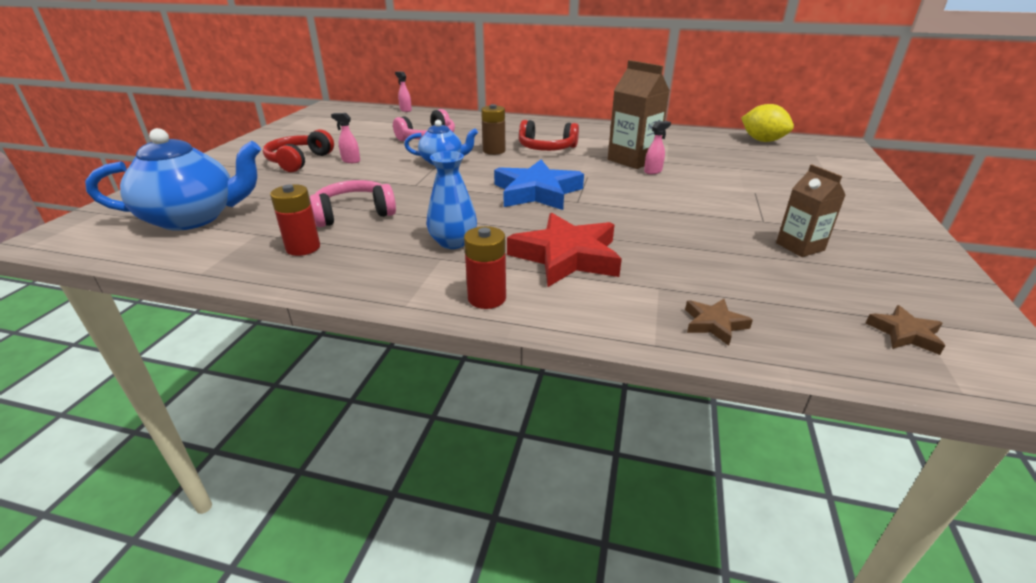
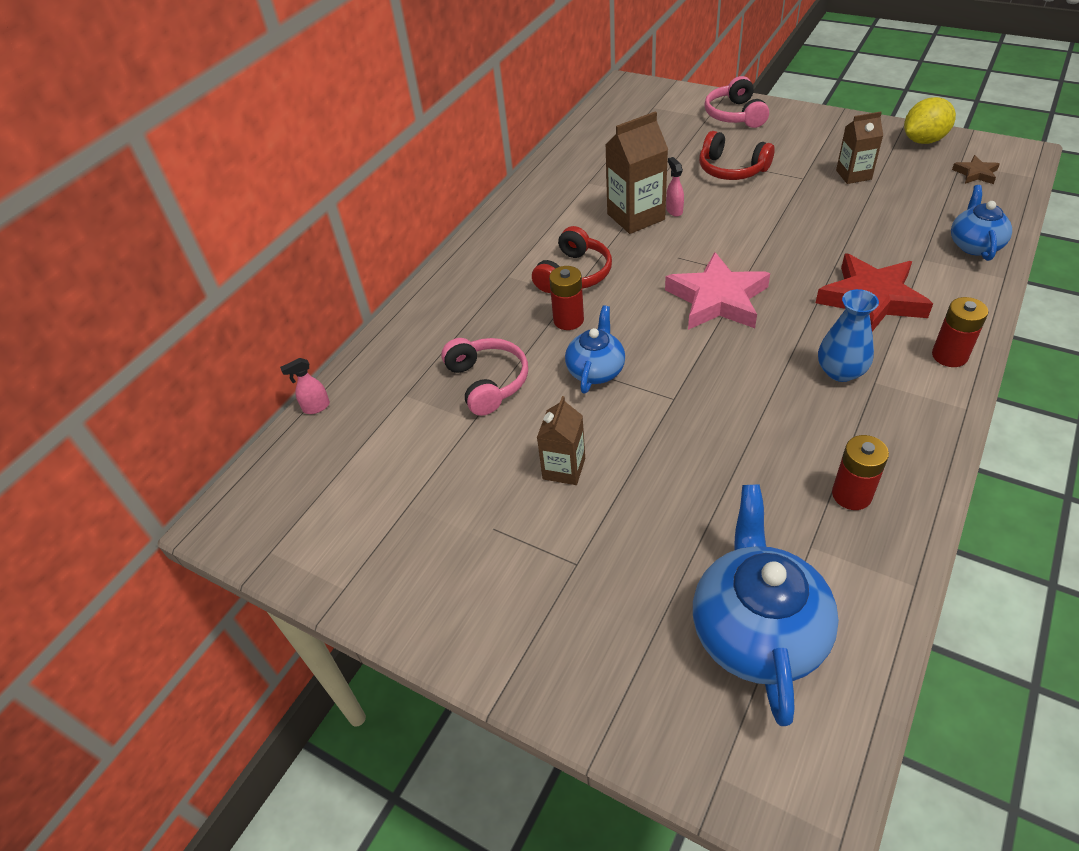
camera: 70 degrees left, 15 degrees up
red headphones [263,129,334,172] -> red headphones moved to [699,131,775,180]
pink headphones [310,180,396,227] -> pink headphones moved to [704,76,769,128]
pink spray bottle [331,113,360,163] -> brown carton [537,396,585,485]
brown battery [481,104,506,155] -> red battery [549,266,584,330]
blue star [494,160,584,210] -> pink star [665,252,770,330]
brown star [685,299,753,346] -> blue teapot [951,185,1012,261]
yellow lemon [741,104,794,142] -> yellow lemon moved to [904,97,956,144]

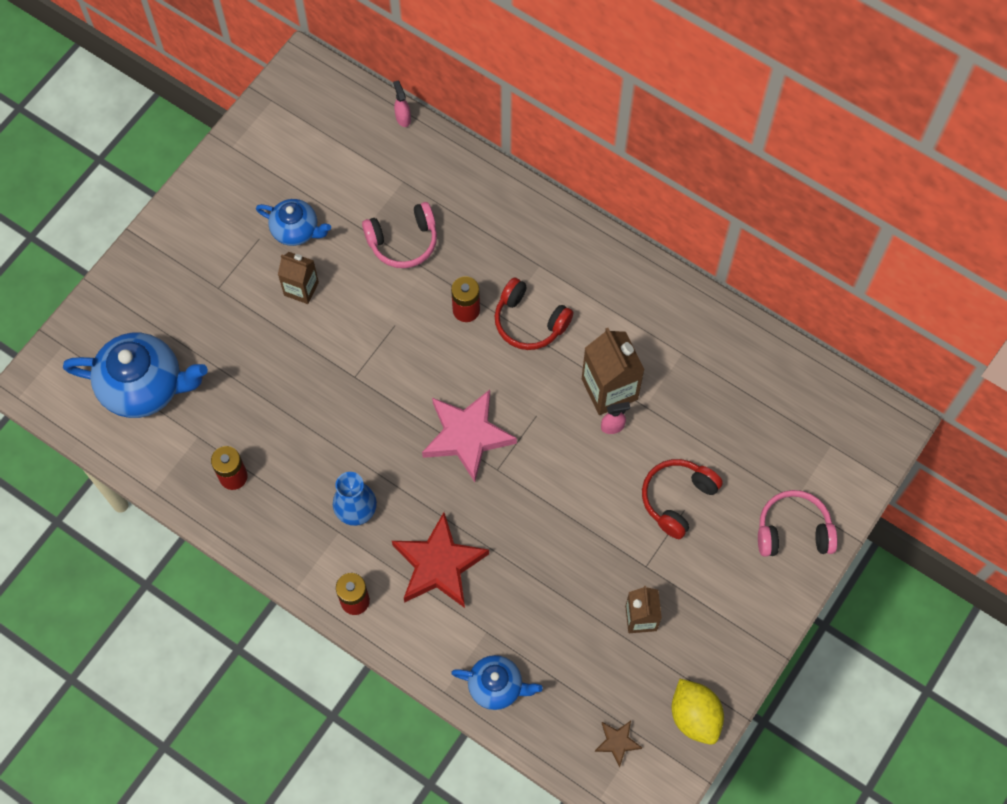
camera: 90 degrees right, 20 degrees up
blue teapot [565,306,625,394] -> blue teapot moved to [256,199,331,246]

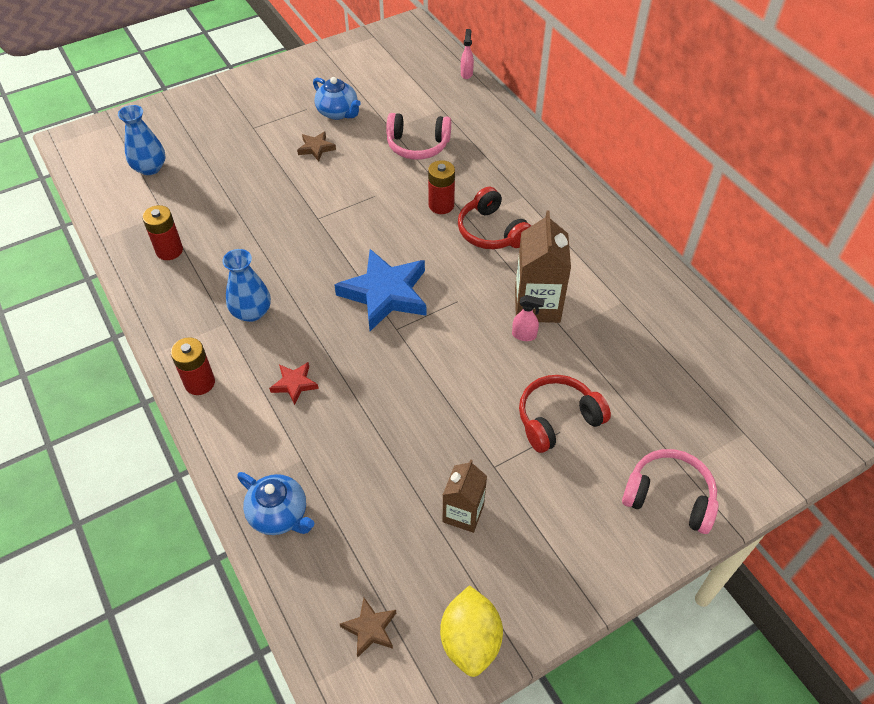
camera: 25 degrees right, 15 degrees down
blue teapot [63,333,208,418] -> blue vase [118,105,166,175]
brown carton [278,252,319,304] -> brown star [297,131,336,161]
red star [392,512,489,608] -> red star [269,362,319,405], size x0.47
pink star [422,390,517,482] -> blue star [334,249,427,331]

